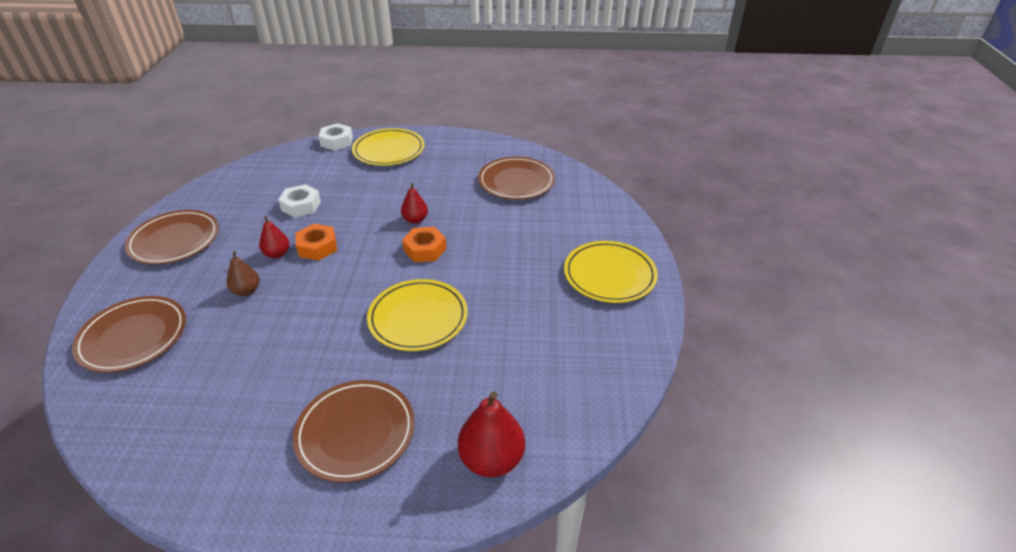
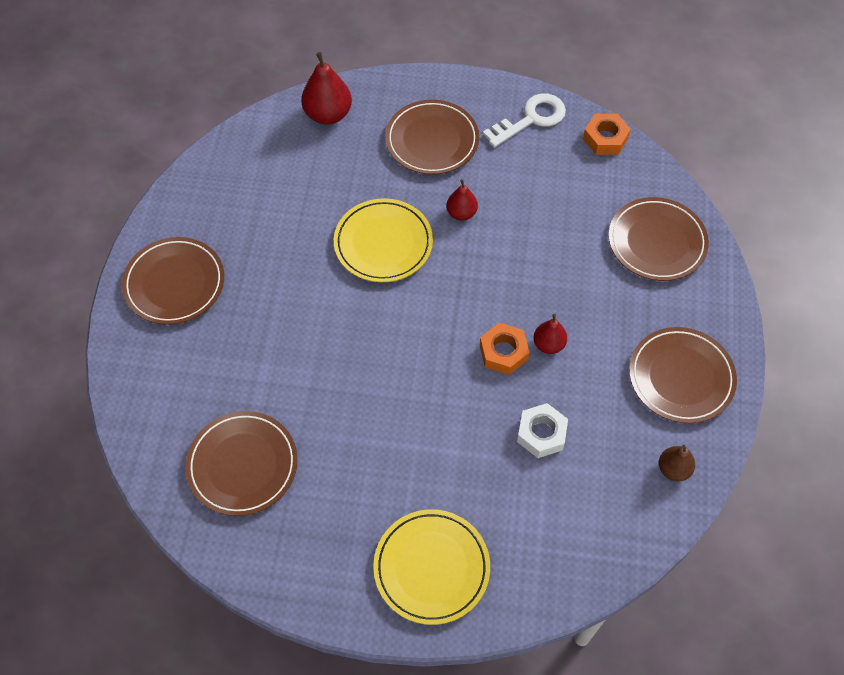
camera: 175 degrees left, 20 degrees up
brown pear [227,251,259,296] -> brown pear moved to [659,445,695,482]
white nut [318,123,353,151] -> none
red pear [401,183,428,224] -> red pear moved to [446,179,478,221]
orange nut [402,227,447,262] -> orange nut moved to [583,114,631,155]
yellow plate [564,241,658,303] -> brown plate [122,237,224,325]
none -> white key [483,93,566,147]

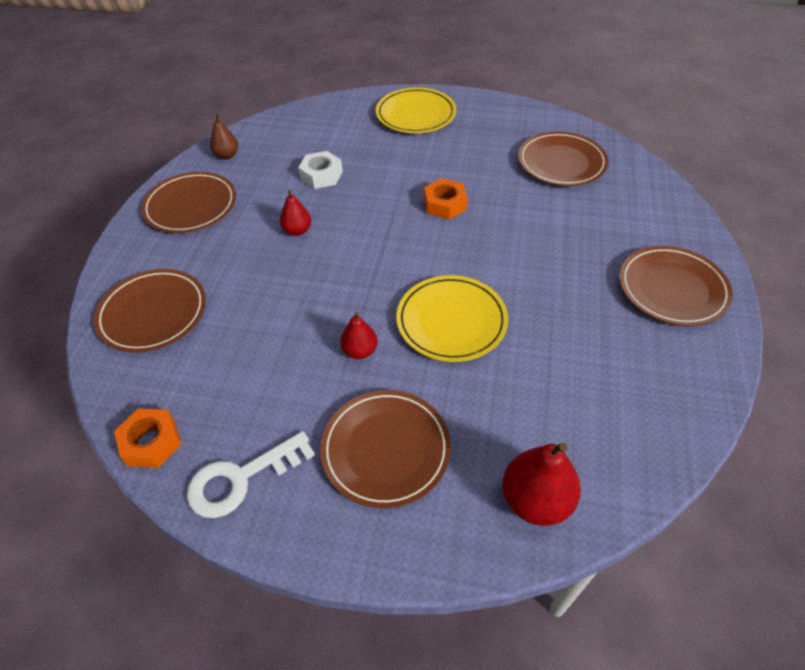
camera: 175 degrees left, 10 degrees down
orange nut [480,323,530,375] -> orange nut moved to [424,178,468,219]

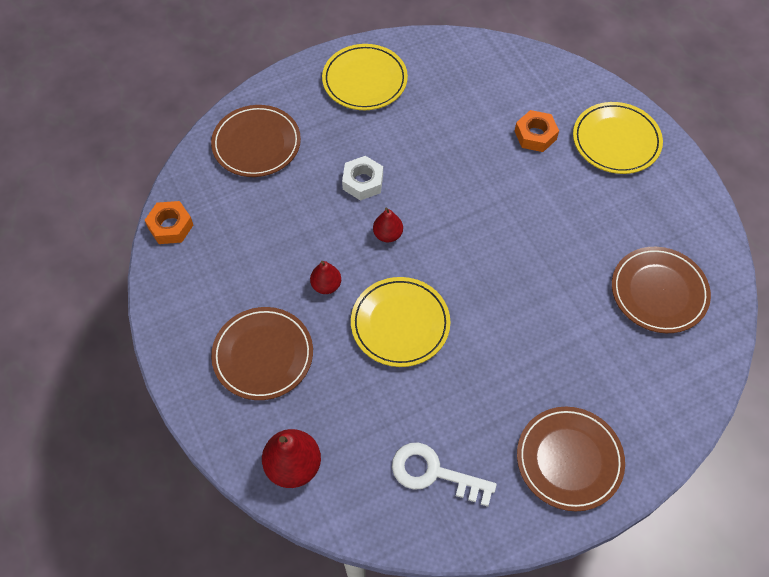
camera: 50 degrees right, 10 degrees up
brown plate [141,172,236,233] -> yellow plate [322,44,408,110]
white key [187,431,315,518] -> white key moved to [392,442,497,507]
brown pear [210,114,238,159] -> none
red pear [280,190,311,236] -> red pear moved to [373,207,403,242]
white nut [298,151,343,189] -> white nut moved to [342,156,383,201]
orange nut [424,178,468,219] -> orange nut moved to [515,110,559,152]

